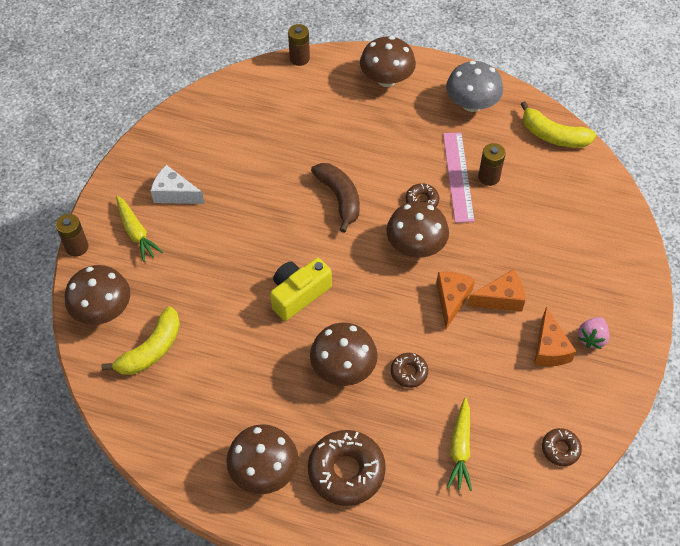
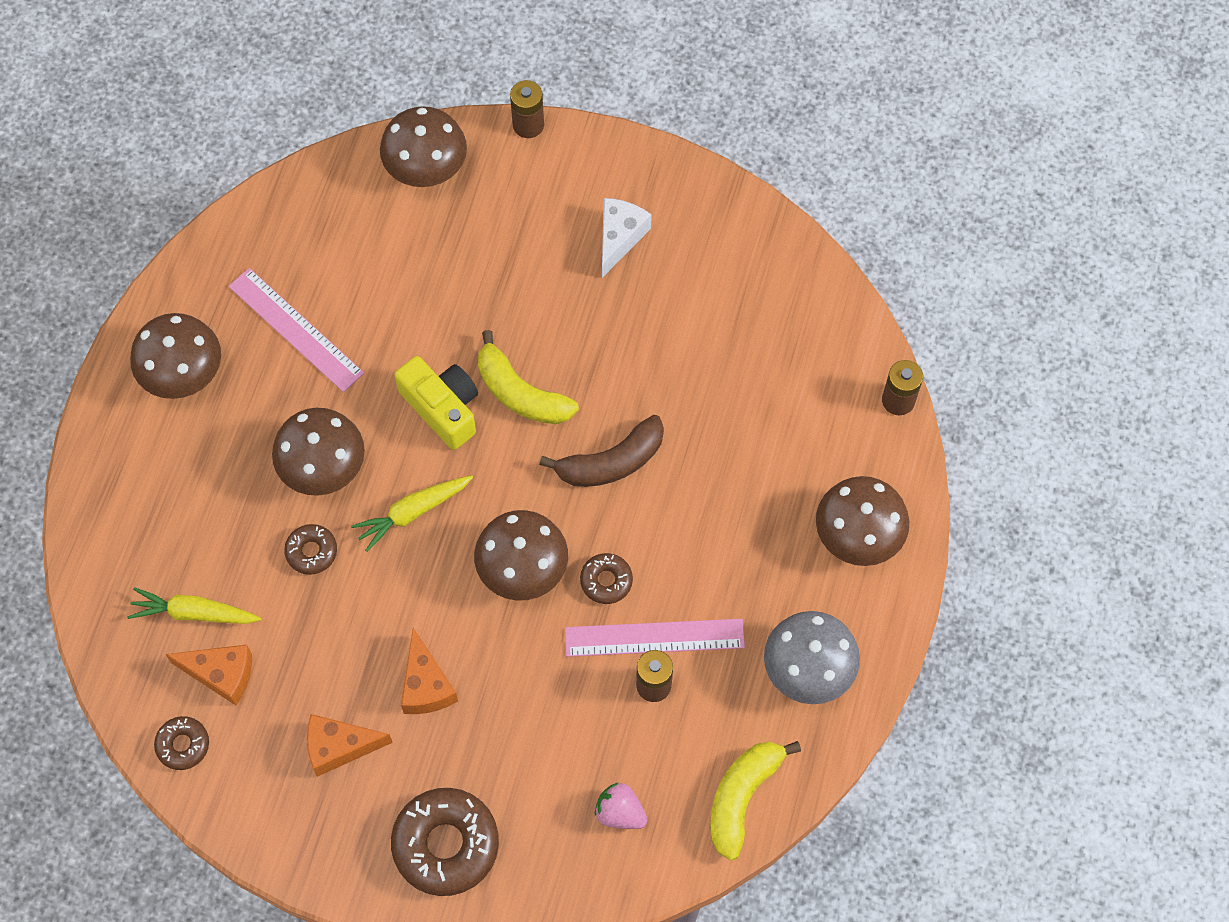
camera: 90 degrees right, 10 degrees up
yellow banana [102,306,180,375] -> yellow banana moved to [478,330,579,424]
yellow carrot [116,196,163,262] -> yellow carrot moved to [351,475,473,552]
brown donut [308,430,386,506] -> brown donut moved to [391,788,499,896]
orange cheese [436,272,475,329] -> orange cheese moved to [165,645,252,705]
pink strawberry [578,317,610,349] -> pink strawberry moved to [595,783,647,829]
none -> pink ruler [228,268,364,392]

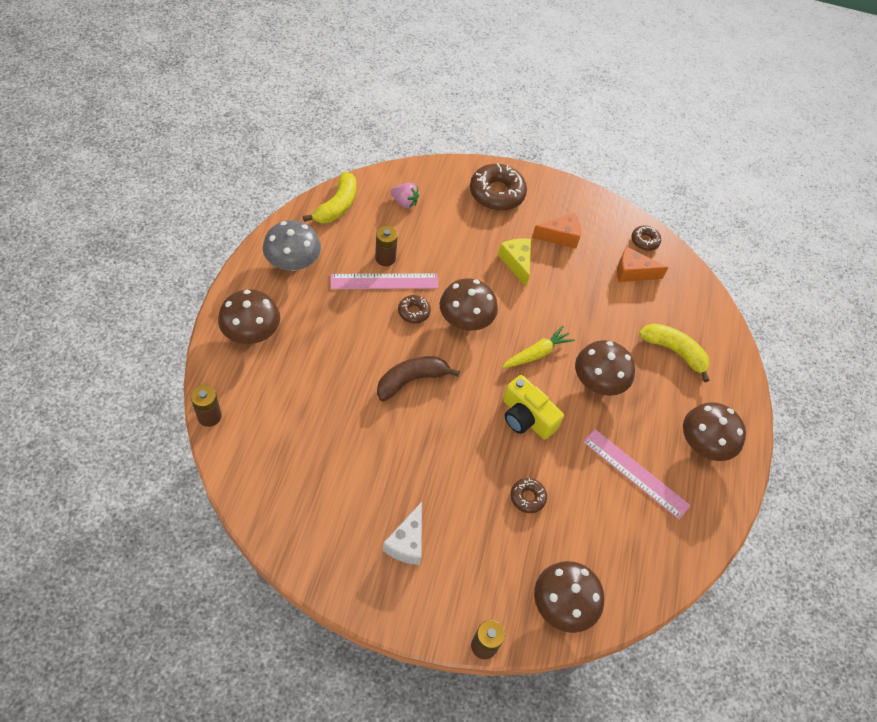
camera: 170 degrees right, 10 degrees down
yellow carrot [127,587,262,624] -> none
brown donut [284,524,337,575] -> brown donut moved to [511,478,547,513]
orange cheese [401,628,458,714] -> yellow cheese [498,238,531,287]
yellow banana [478,330,579,424] -> yellow banana moved to [639,324,710,382]

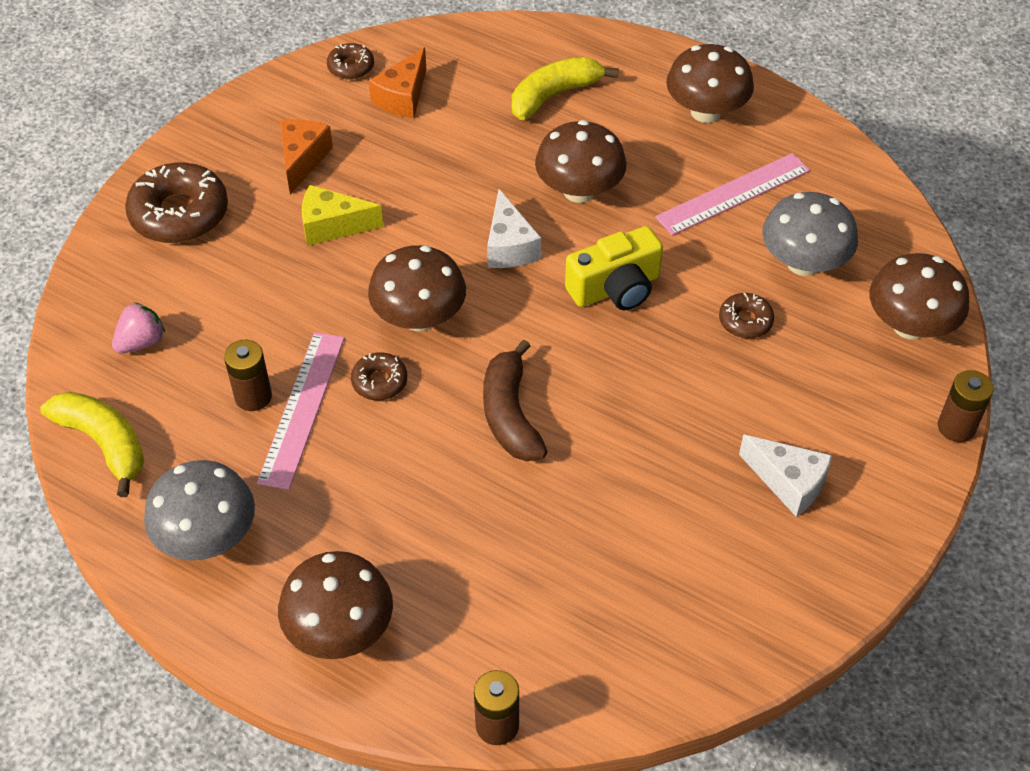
camera: 65 degrees left, 5 degrees down
yellow carrot [502,326,575,368] -> white cheese [487,189,541,268]
none -> grey mushroom [762,192,858,276]

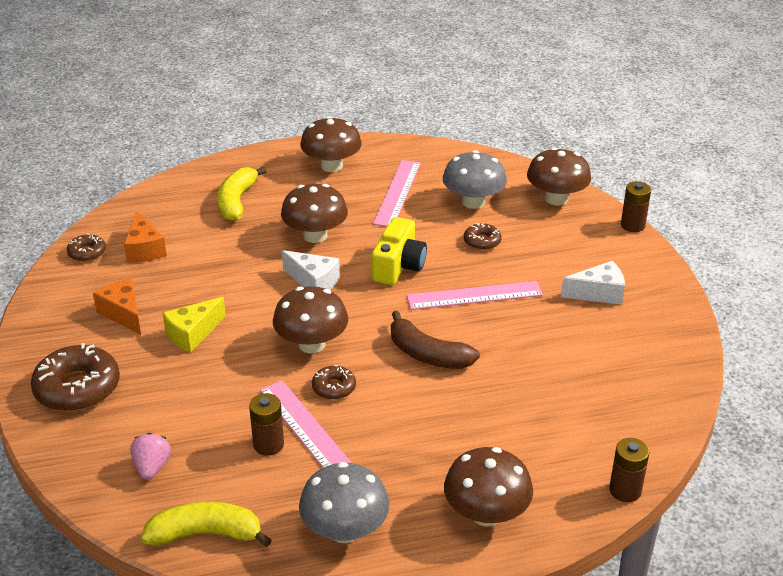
camera: 45 degrees left, 15 degrees down
none -> pink ruler [407,281,543,310]

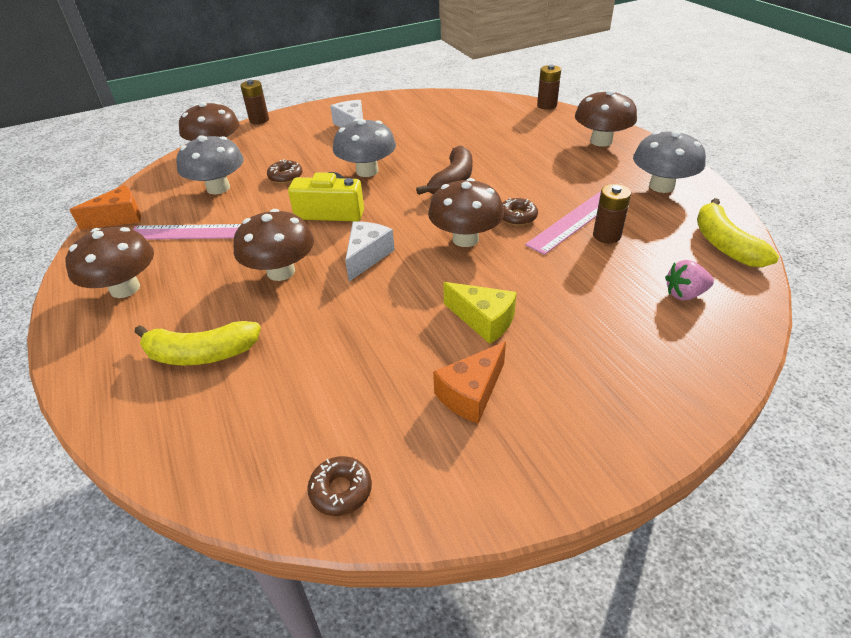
camera: 100 degrees left, 5 degrees up
brown donut [31,343,120,411] -> none
orange cheese [124,211,167,263] -> orange cheese moved to [70,185,141,230]
pink ruler [407,281,543,310] -> grey mushroom [333,119,396,177]

